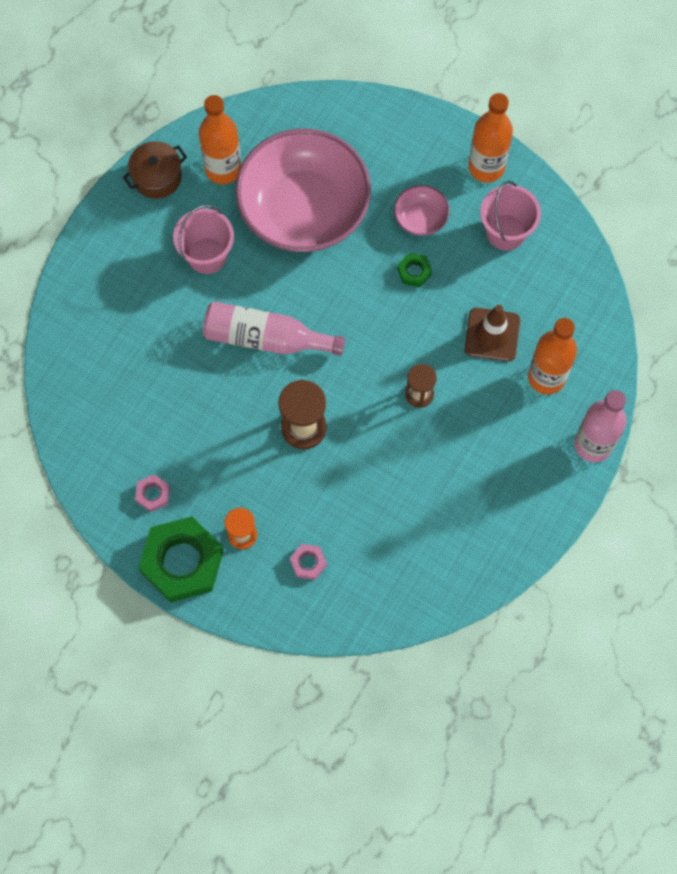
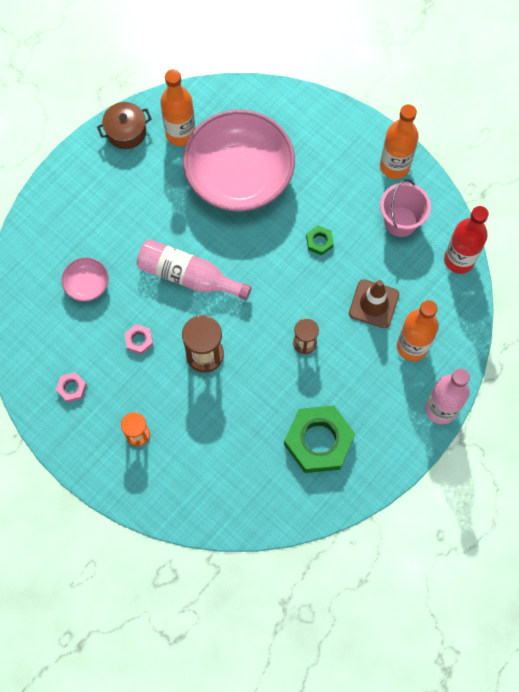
camera: 10 degrees right, 0 degrees up
green nut [138,516,224,603] -> green nut moved to [284,405,355,473]
pink bucket [173,205,234,274] -> none
pink nut [290,544,327,580] -> pink nut moved to [124,324,153,355]
pink bowl [394,185,450,236] -> pink bowl moved to [62,257,109,302]
none -> red bottle [444,206,489,274]

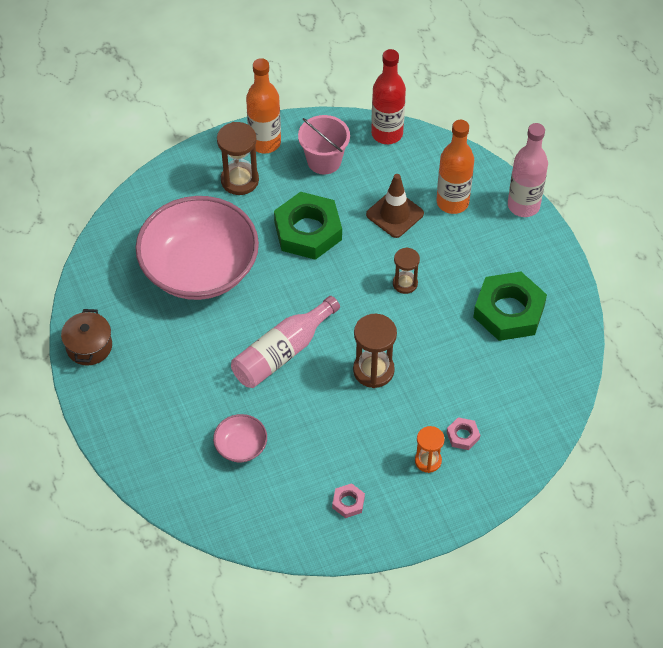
camera: 65 degrees left, 15 degrees down
pink nut [124,324,153,355] -> pink nut moved to [447,417,480,450]
orange bottle [160,69,195,146] -> none
green nut [306,226,334,255] -> green nut [274,192,342,260], size x2.29
none -> brown hourglass [217,122,259,195]

